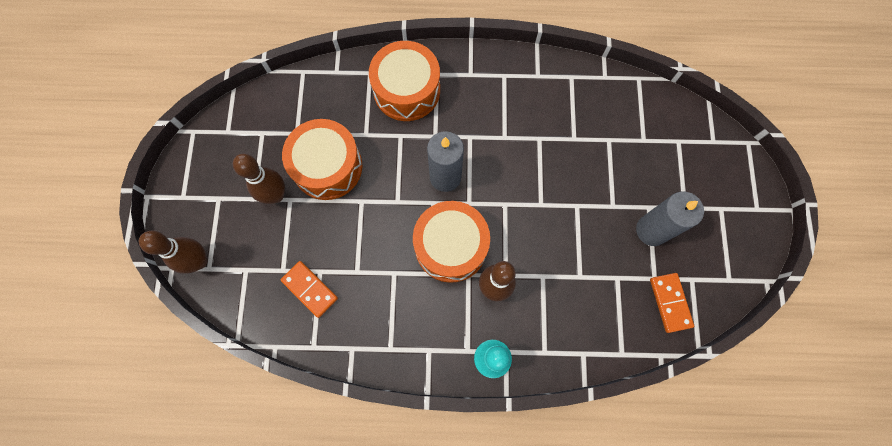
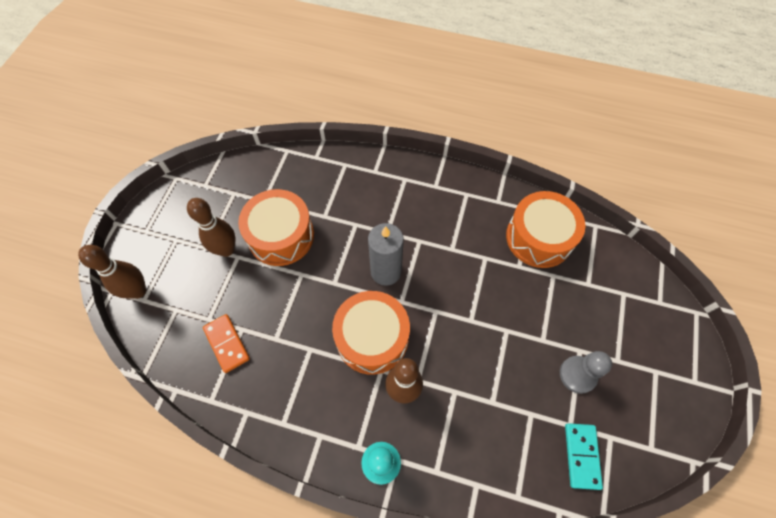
camera: 15 degrees right, 10 degrees down
orange drum [369,41,440,121] -> orange drum moved to [506,191,585,268]
grey candle [636,191,704,246] -> grey pawn [560,351,612,394]
orange domino [650,273,694,333] -> turquoise domino [565,423,603,490]

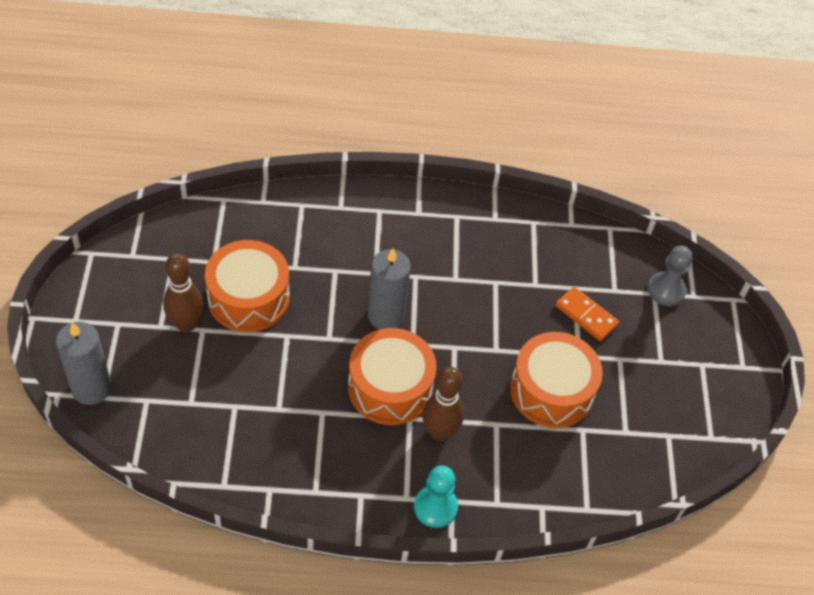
camera: 20 degrees left, 10 degrees down
brown bowling pin [78,245,146,299] -> grey candle [56,322,112,405]
orange domino [203,314,250,373] -> orange domino moved to [555,287,619,341]
orange drum [506,191,585,268] -> orange drum moved to [510,332,603,428]
grey pawn [560,351,612,394] -> grey pawn moved to [647,246,693,306]
turquoise domino [565,423,603,490] -> none

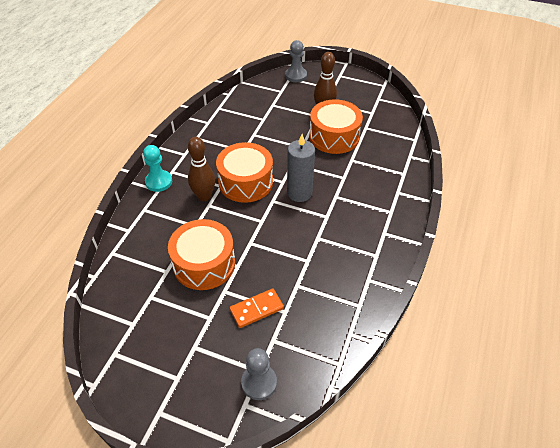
camera: 115 degrees right, 5 degrees down
grey candle [56,322,112,405] -> grey pawn [285,40,307,82]

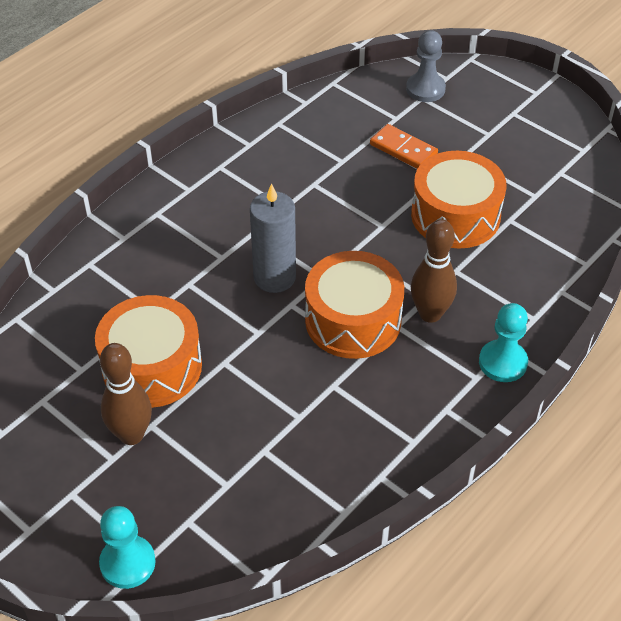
camera: 160 degrees left, 0 degrees up
orange domino [230,288,284,328] -> orange domino turned 45 degrees clockwise [370,124,438,169]
grey pawn [285,40,307,82] -> turquoise pawn [99,506,156,589]

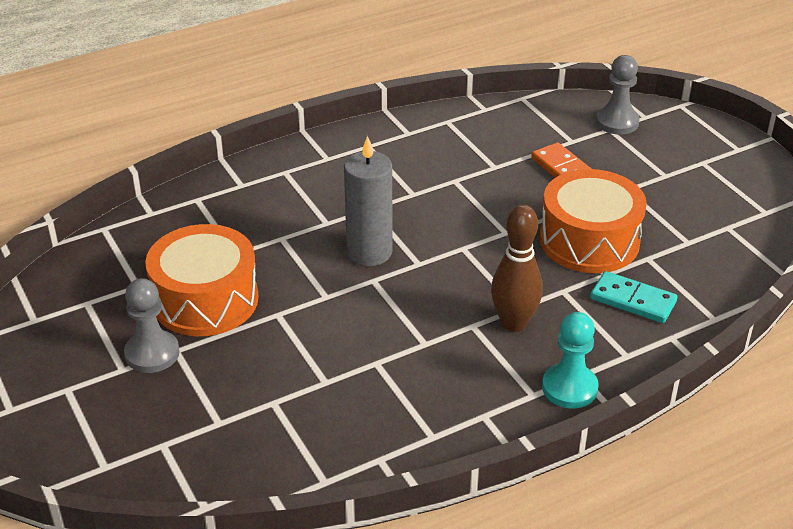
camera: 20 degrees right, 10 degrees down
turquoise pawn [99,506,156,589] -> none
brown bowling pin [100,343,152,445] -> grey pawn [124,278,180,373]
orange drum [305,251,404,359] -> none
none -> turquoise domino [590,271,678,323]

